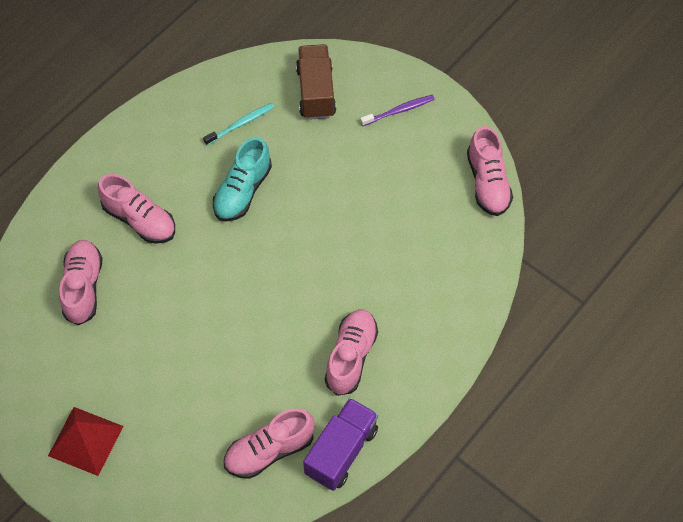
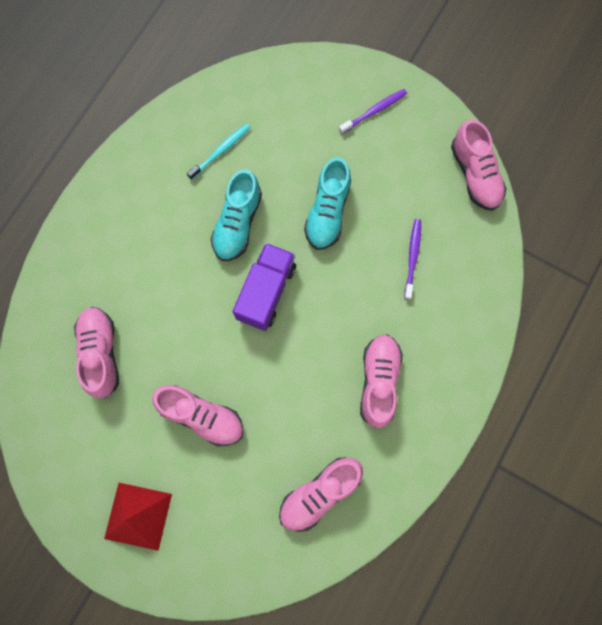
camera: 10 degrees left, 15 degrees up
pink shoe [98,174,175,244] -> pink shoe moved to [152,385,244,446]
brown truck [296,44,336,120] -> none
purple truck [303,398,378,491] -> purple truck moved to [233,243,296,331]
none -> turquoise shoe [304,157,351,250]
none -> purple toothbrush [404,219,421,300]

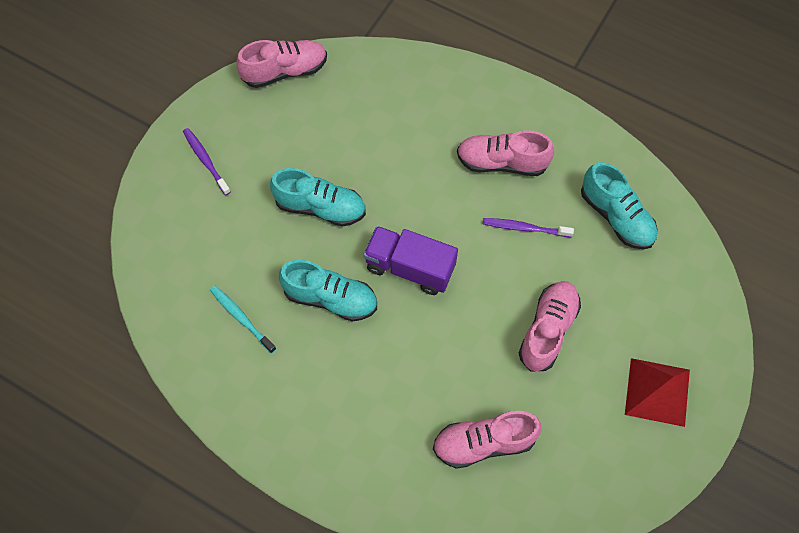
camera: 90 degrees left, 10 degrees down
pink shoe [279,457,363,532] -> turquoise shoe [581,162,658,249]
purple toothbrush [404,219,421,300] -> purple toothbrush moved to [483,218,574,237]

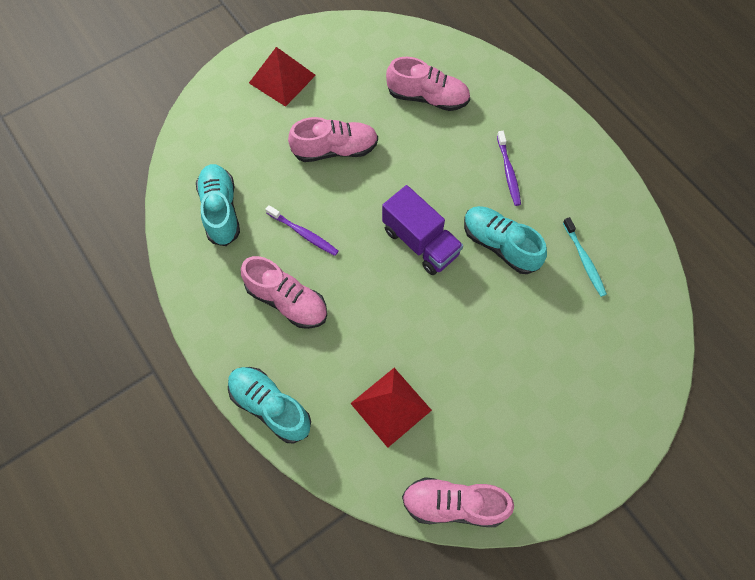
camera: 155 degrees left, 0 degrees up
purple toothbrush [183,128,231,195] -> purple toothbrush moved to [497,131,521,206]
turquoise shoe [270,168,366,227] -> turquoise shoe moved to [228,367,311,443]
pink shoe [519,281,581,372] -> pink shoe turned 150 degrees counterclockwise [288,117,378,162]
none -> red pyramid [350,368,432,448]

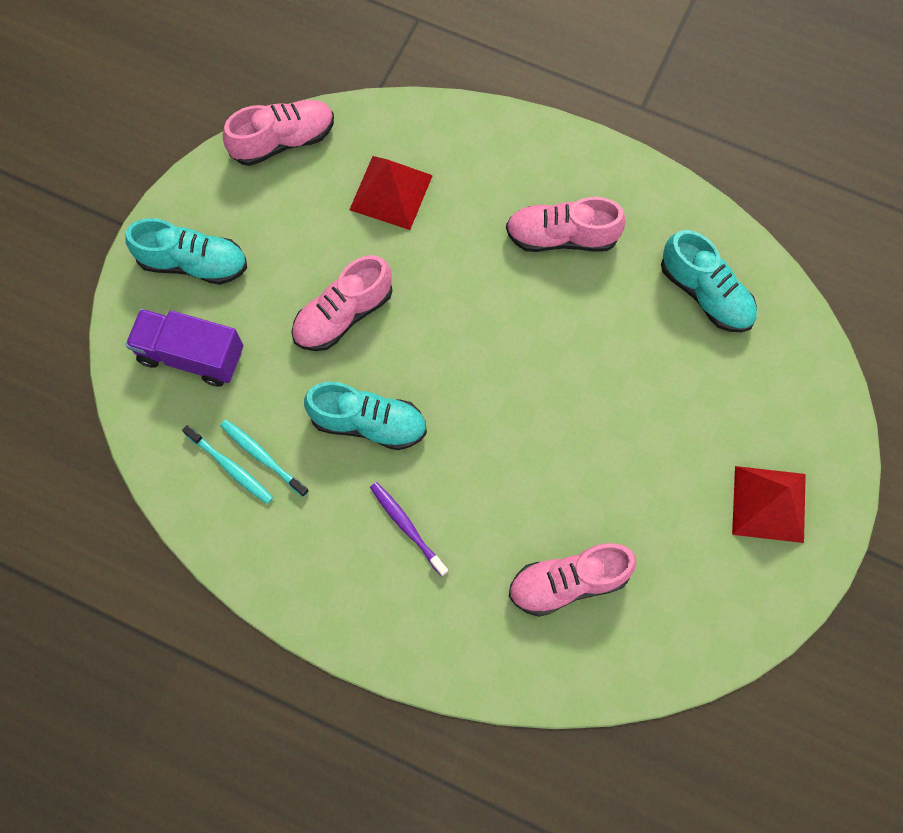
camera: 150 degrees right, 5 degrees up
turquoise shoe [228,367,311,443] -> turquoise shoe moved to [126,218,247,285]
purple toothbrush [266,205,339,256] -> none
pink shoe [288,117,378,162] -> pink shoe moved to [291,255,392,351]
purple truck [382,185,463,275] -> purple truck moved to [125,309,243,387]
none -> turquoise toothbrush [182,425,273,504]

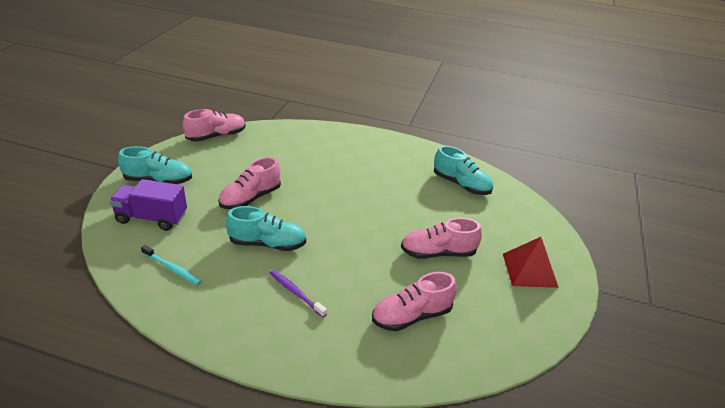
camera: 10 degrees left, 35 degrees down
turquoise toothbrush [220,420,309,497] -> none
red pyramid [349,156,433,230] -> none
pink shoe [506,197,626,252] -> pink shoe moved to [401,218,482,259]

